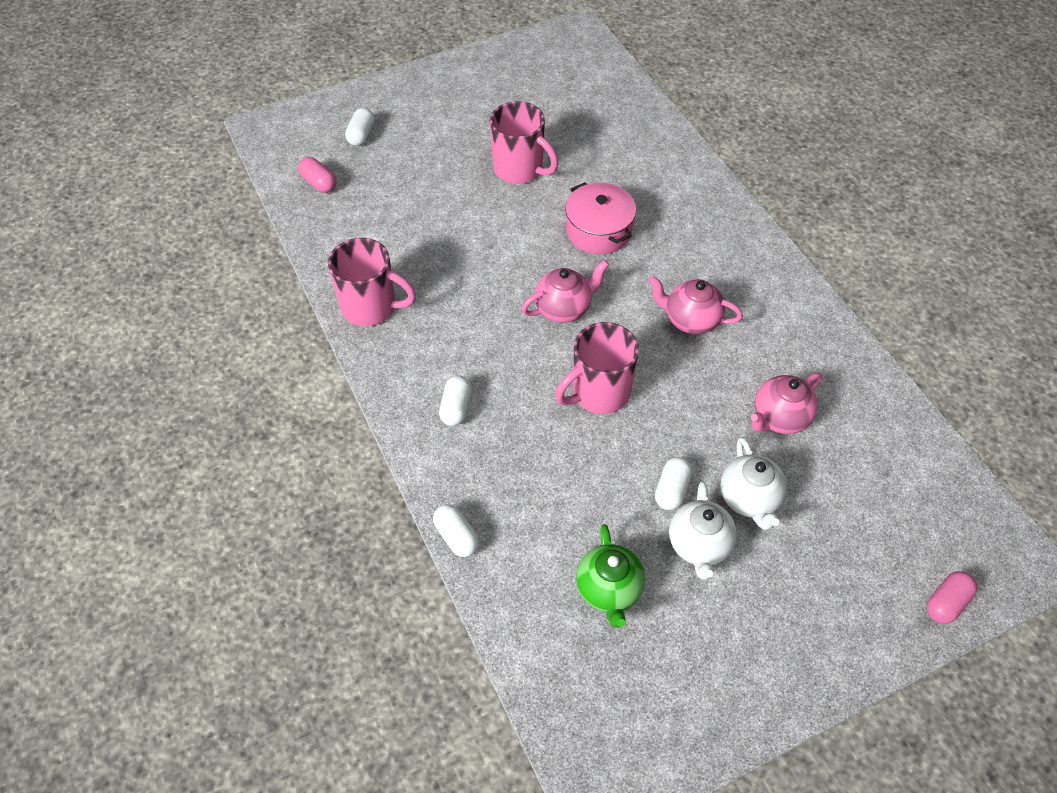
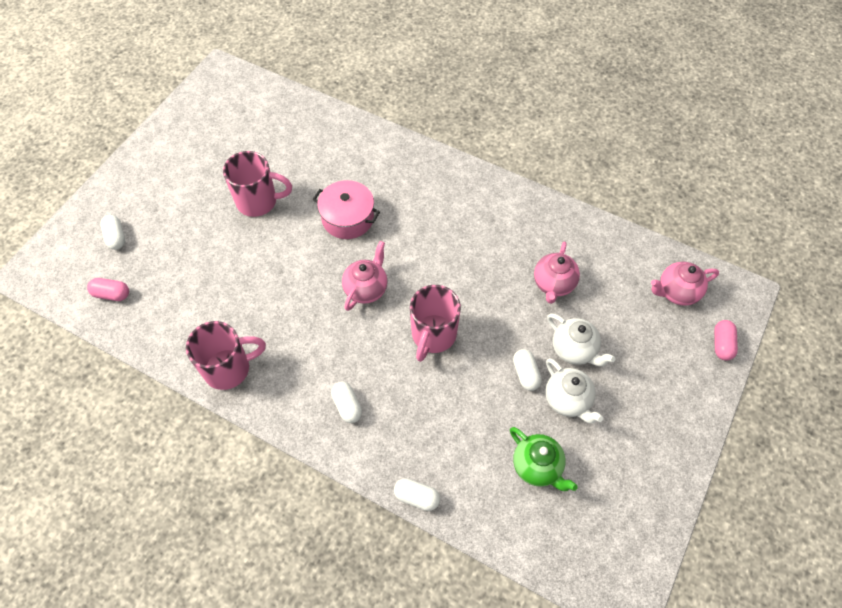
camera: 35 degrees left, 5 degrees up
pink teapot [648,276,743,334] -> pink teapot moved to [651,262,719,306]

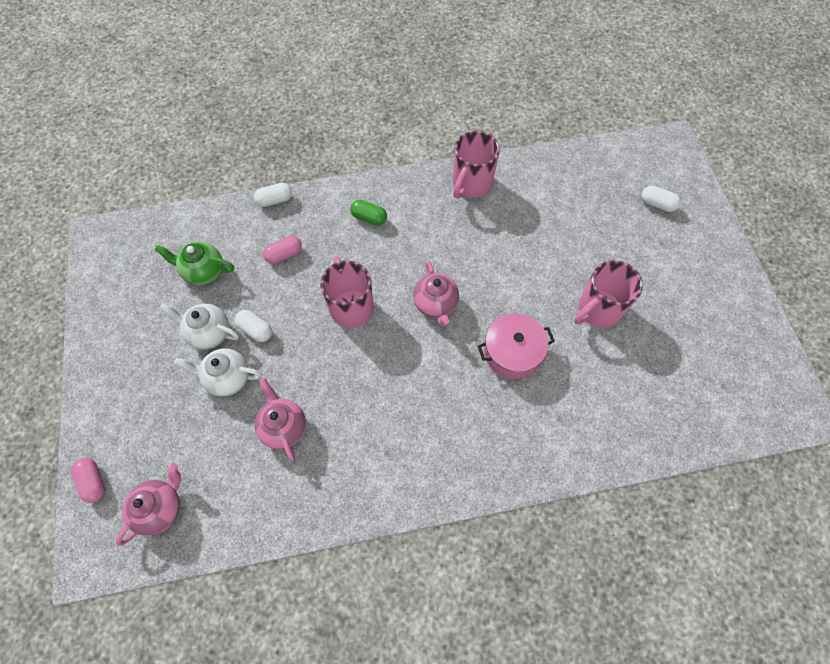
camera: 140 degrees right, 5 degrees up
pink capsule [87,278,129,301] -> pink capsule moved to [263,236,302,264]
white capsule [331,381,362,423] -> green capsule [350,200,387,226]

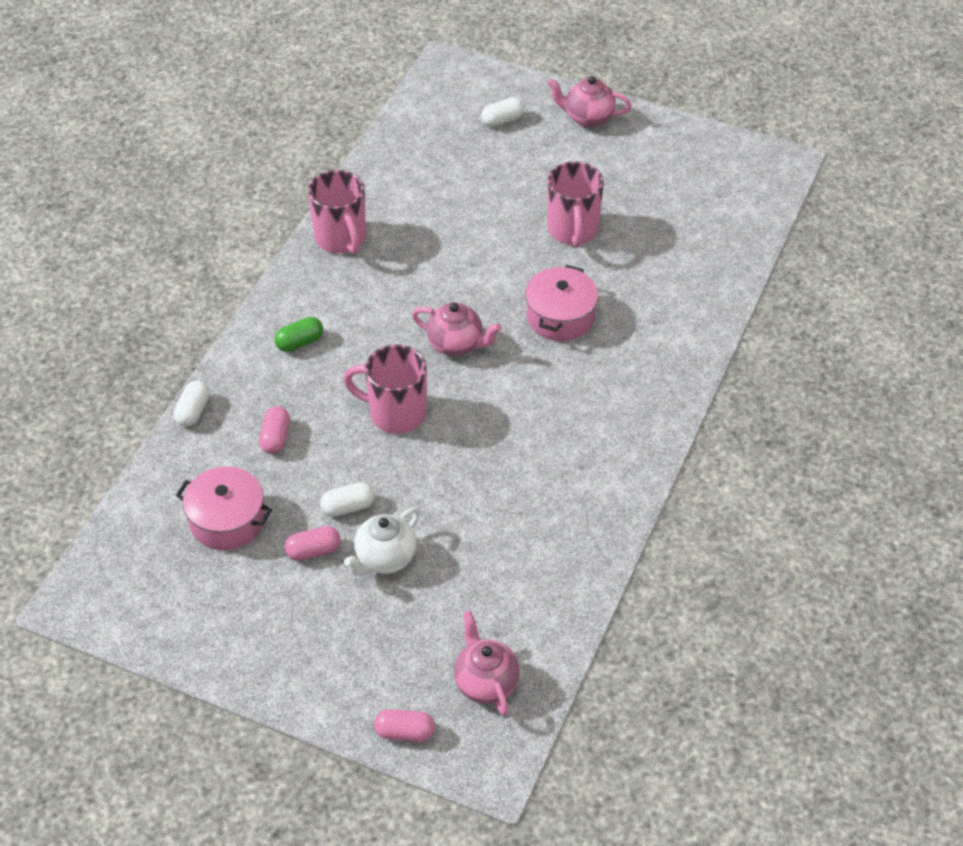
camera: 55 degrees left, 15 degrees down
green teapot [154,242,234,285] -> pink pot [176,467,272,550]
white teapot [160,304,239,350] -> pink capsule [285,526,341,561]
pink teapot [254,378,306,461] -> pink teapot moved to [547,76,631,127]

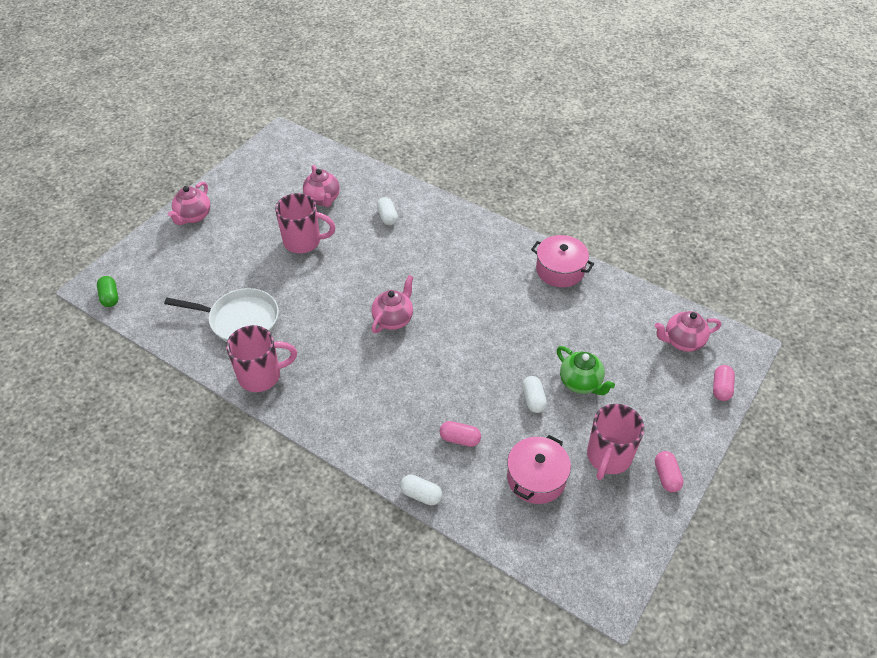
camera: 80 degrees left, 0 degrees up
green capsule [275,317,323,352] -> green capsule moved to [97,276,118,307]
pink capsule [285,526,341,561] -> pink capsule moved to [655,451,683,492]
pink mug [343,344,427,434] -> pink mug moved to [587,404,645,480]
white teapot [344,507,420,575] -> green teapot [557,346,615,395]
white capsule [481,97,524,127] -> white capsule moved to [377,197,398,225]
pink pot [525,265,598,341] -> pink pot moved to [531,235,594,287]
none -> white pan [164,288,279,342]
none -> pink teapot [303,165,340,207]

